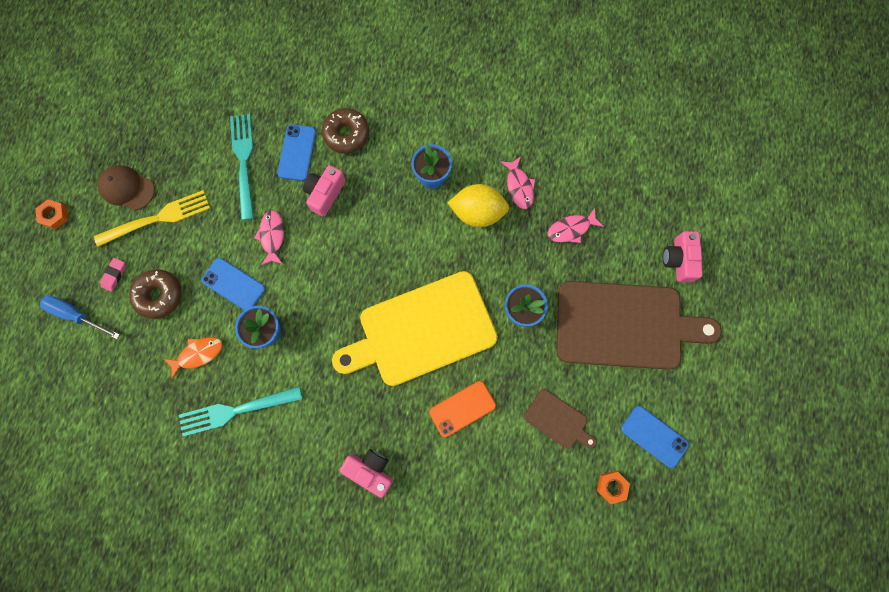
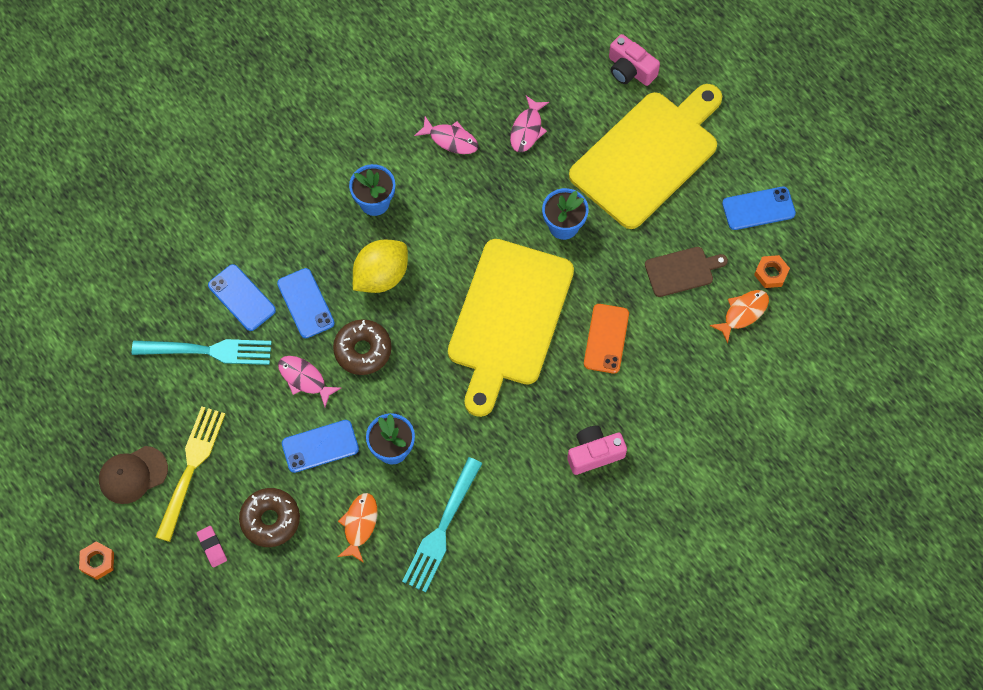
camera: 50 degrees left, 10 degrees down
blue screwdriver [40,295,120,339] -> none
turquoise fork [230,114,254,220] -> turquoise fork turned 150 degrees clockwise [132,339,272,365]
pink camera [303,165,346,217] -> blue phone [277,268,335,338]
brown donut [322,108,369,154] -> brown donut moved to [333,319,392,375]
yellow lemon [448,184,509,227] -> yellow lemon moved to [353,240,408,293]
brown cutting board [556,281,722,369] -> yellow cutting board [569,84,722,229]
none -> orange fish [709,290,769,344]

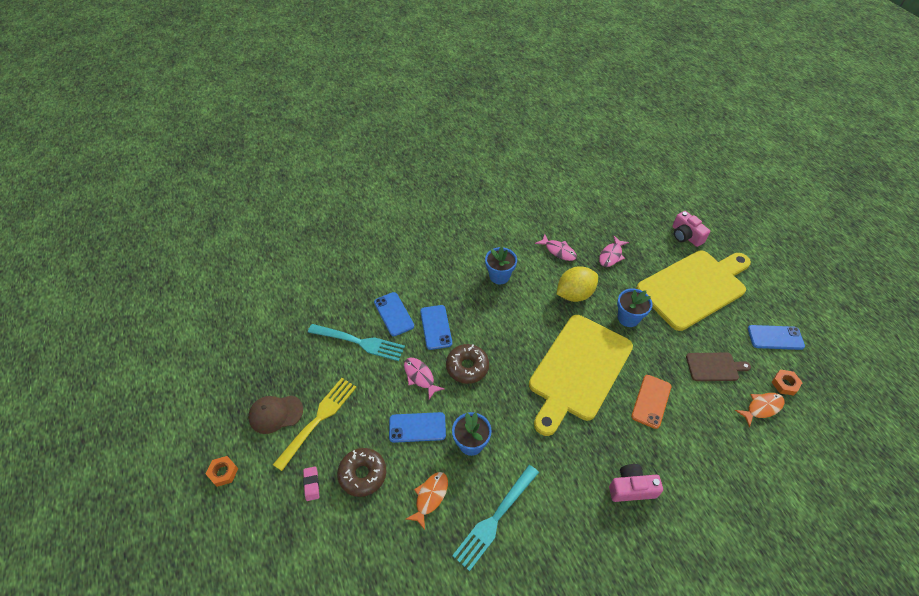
camera: 15 degrees right, 15 degrees down
yellow lemon [353,240,408,293] -> yellow lemon moved to [557,266,598,302]

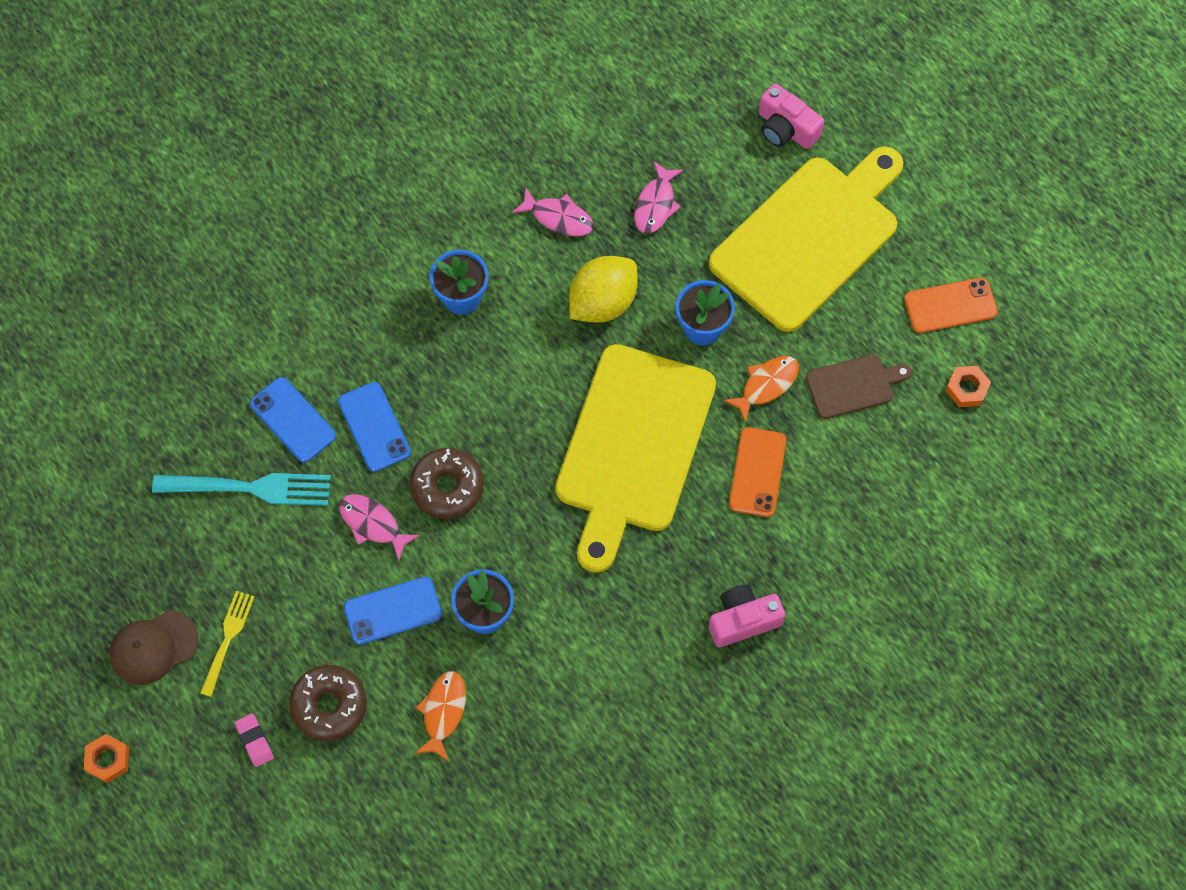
camera: 15 degrees left, 15 degrees up
yellow fork [273,378,357,471] -> yellow fork [200,591,255,697], size x0.61
turquoise fork [452,465,539,571] -> none
orange fish [735,393,785,427] -> orange fish moved to [723,356,799,424]
blue phone [748,325,805,350] -> orange phone [904,277,998,333]

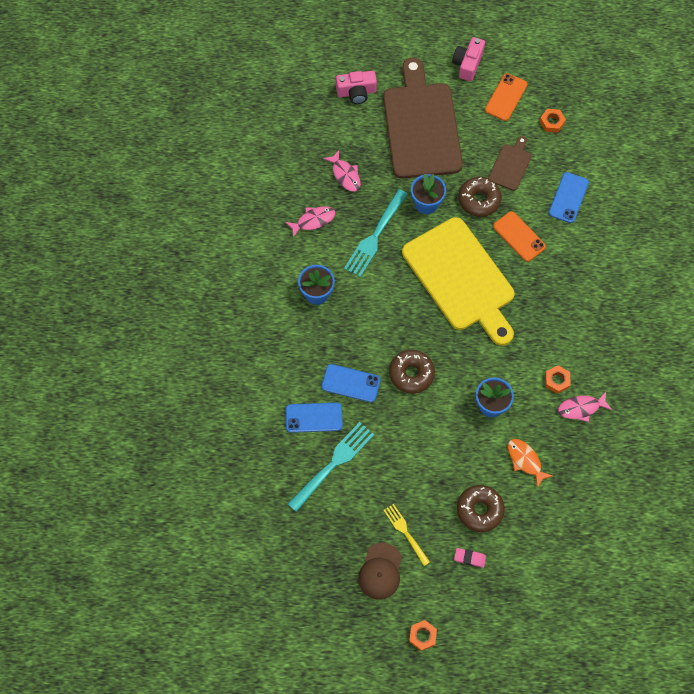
camera: 50 degrees left, 0 degrees up
pink fish [339,494,420,560] -> pink fish moved to [558,392,612,422]
blue phone [343,576,442,645] -> blue phone moved to [549,172,589,223]
yellow lemon [569,256,638,323] -> turquoise fork [344,189,408,277]
yellow cutting board [709,147,903,332] -> brown cutting board [383,58,463,179]
pink camera [709,584,785,647] -> pink camera moved to [452,37,485,81]
orange fish [723,356,799,424] -> brown donut [458,177,502,217]
none -> orange nut [545,365,571,394]

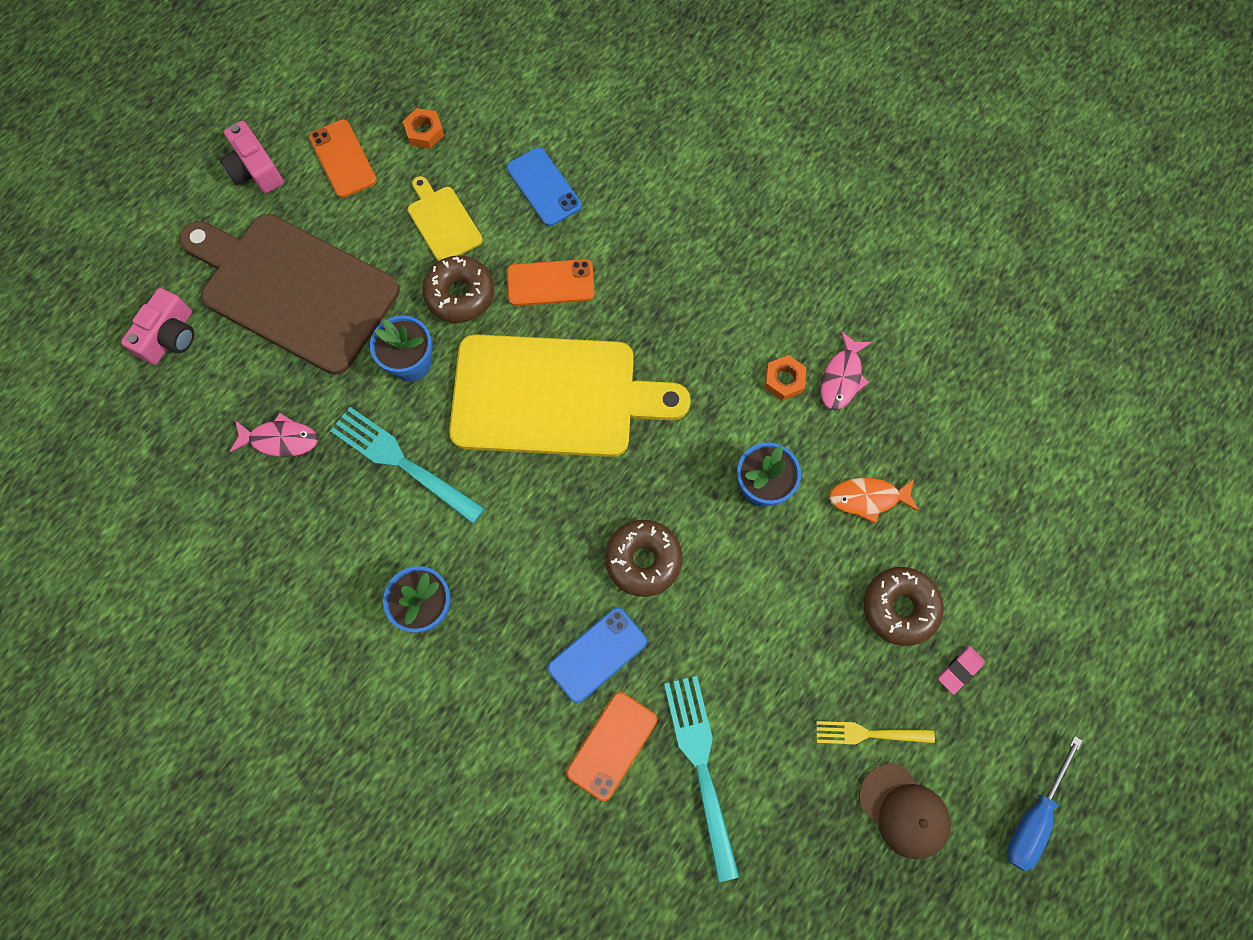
camera: 55 degrees left, 5 degrees up
pink fish [285,206,336,238] -> none
blue phone [286,403,343,433] -> orange phone [567,692,657,801]
turquoise fork [344,189,408,277] -> turquoise fork turned 150 degrees clockwise [330,407,485,524]
orange nut [409,620,437,651] -> blue screwdriver [1007,736,1082,871]
brown cutting board [488,136,532,191] -> yellow cutting board [408,176,483,261]

